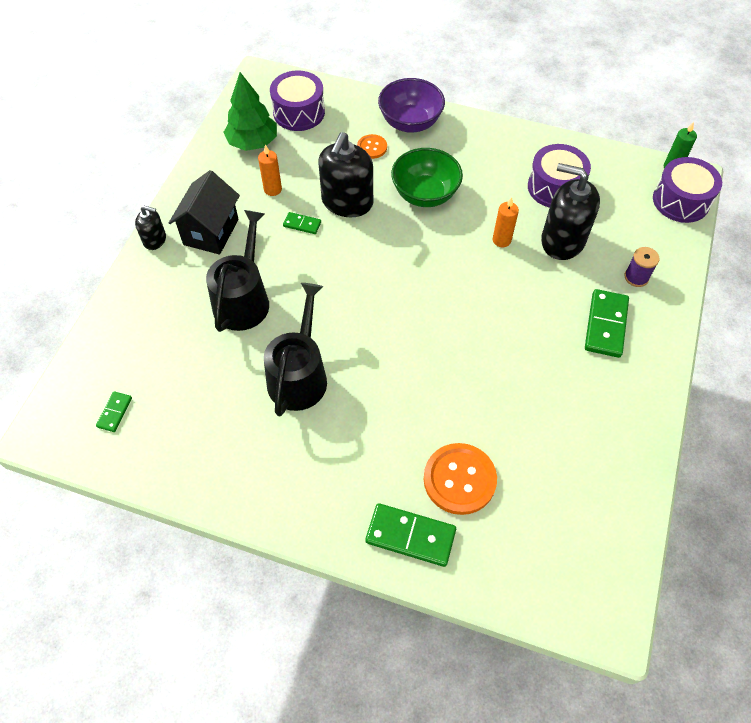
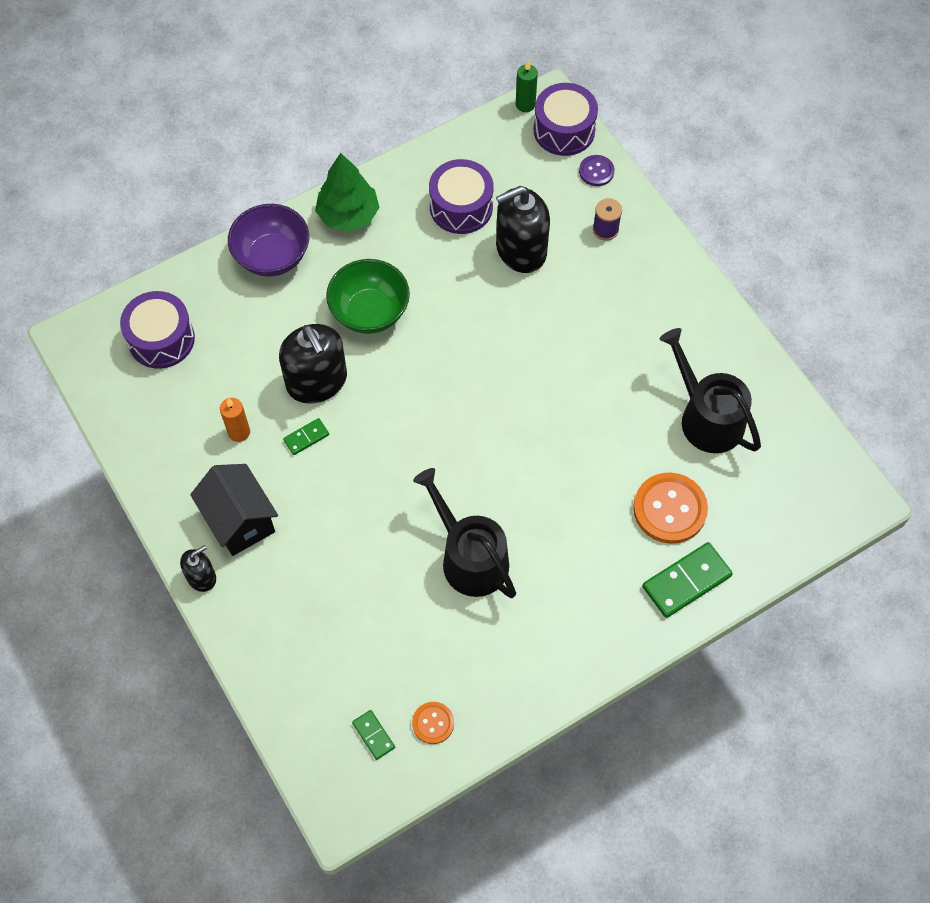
camera: 50 degrees left, 5 degrees up
black watering can [206,210,269,332] -> black watering can moved to [660,328,761,453]
green tree [224,72,277,151] -> green tree moved to [315,153,380,232]
orange button [357,134,387,159] -> orange button moved to [412,702,454,744]
orange candle [493,197,519,247] -> none
green domino [585,289,629,358] -> none
none -> purple button [579,155,614,186]

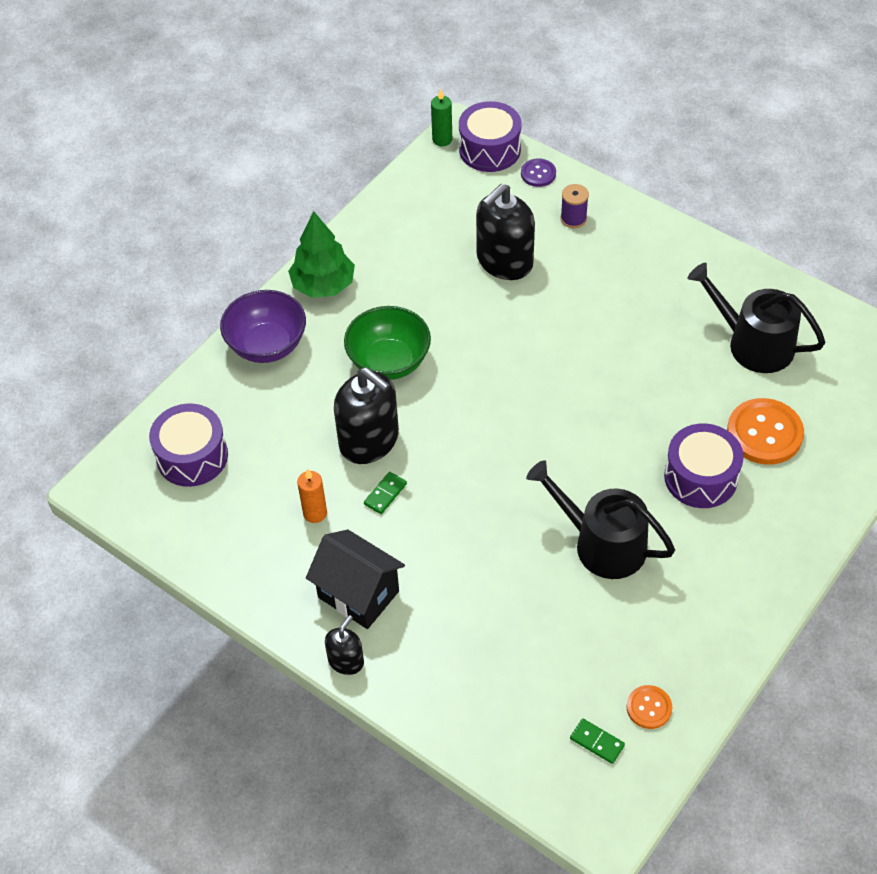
camera: 20 degrees left, 10 degrees down
purple drum [429,159,494,234] -> purple drum moved to [664,423,744,508]
green domino [642,542,733,618] -> none

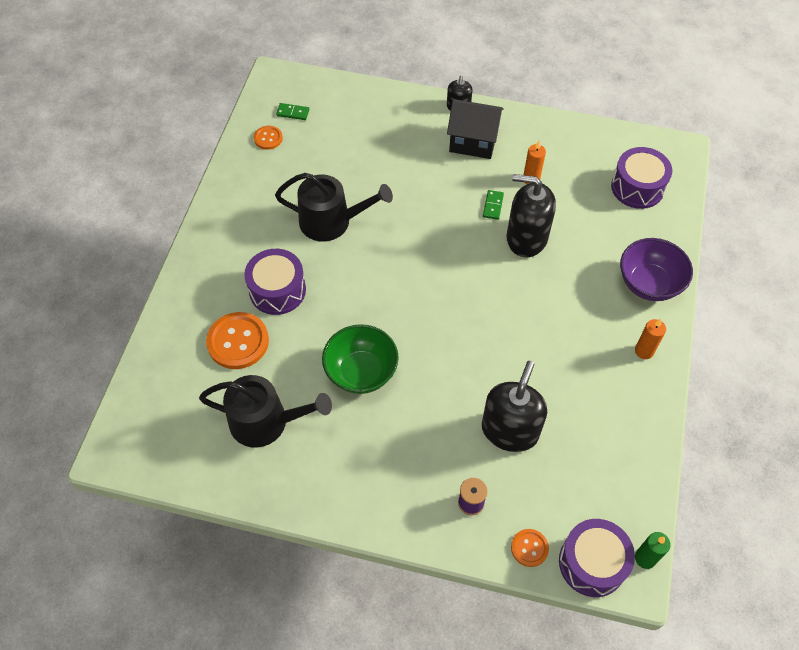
camera: 155 degrees right, 5 degrees up
green tree [288,211,355,298] -> orange candle [635,319,666,359]
green bowl [344,306,431,380] -> green bowl moved to [322,324,399,394]
purple button [521,158,556,187] -> orange button [511,529,549,567]

